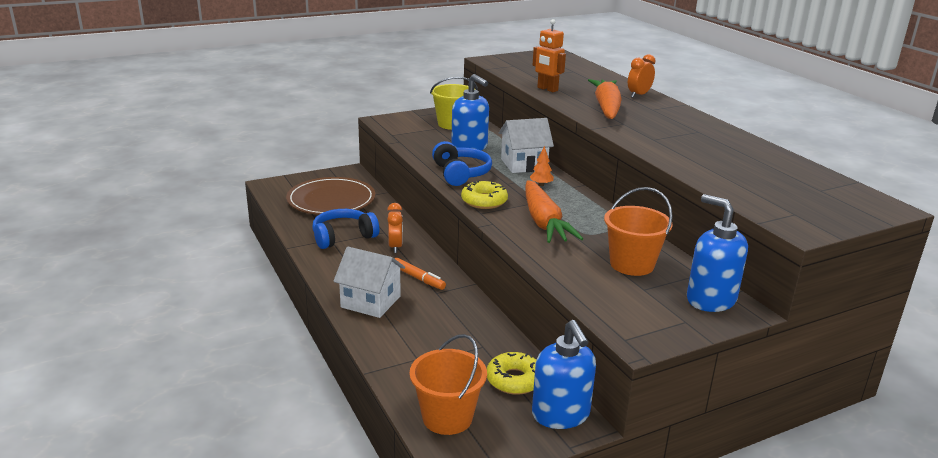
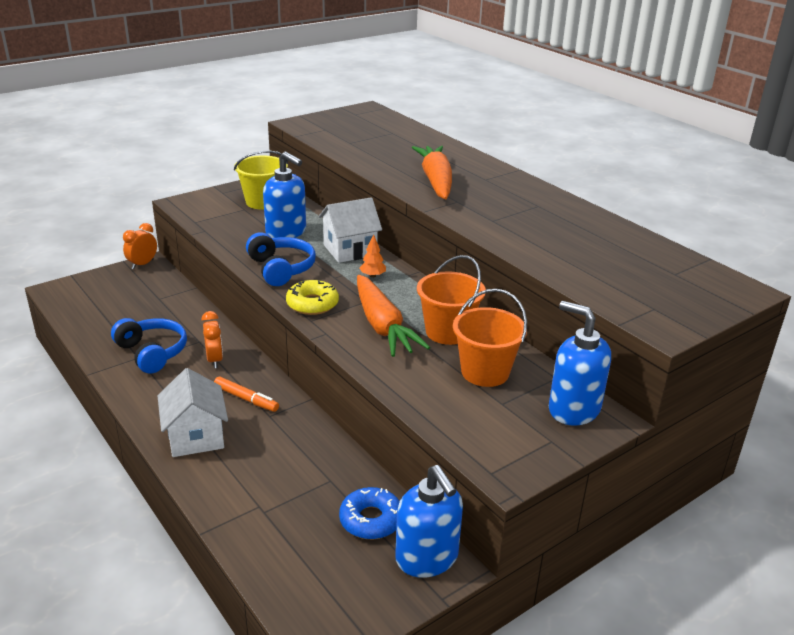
camera: 10 degrees left, 5 degrees up
brown plate [286,177,375,215] -> none
blue headphones [312,209,379,249] -> blue headphones turned 90 degrees clockwise [111,318,187,373]
white house [333,247,405,318] -> white house turned 60 degrees clockwise [158,368,228,457]
orange bucket [410,334,487,435] -> orange bucket moved to [417,255,486,345]
yellow donut [487,352,536,395] -> blue donut [339,487,400,539]
orange robot [533,19,566,92] -> none
orange clock [628,54,656,98] -> orange clock moved to [123,223,157,269]

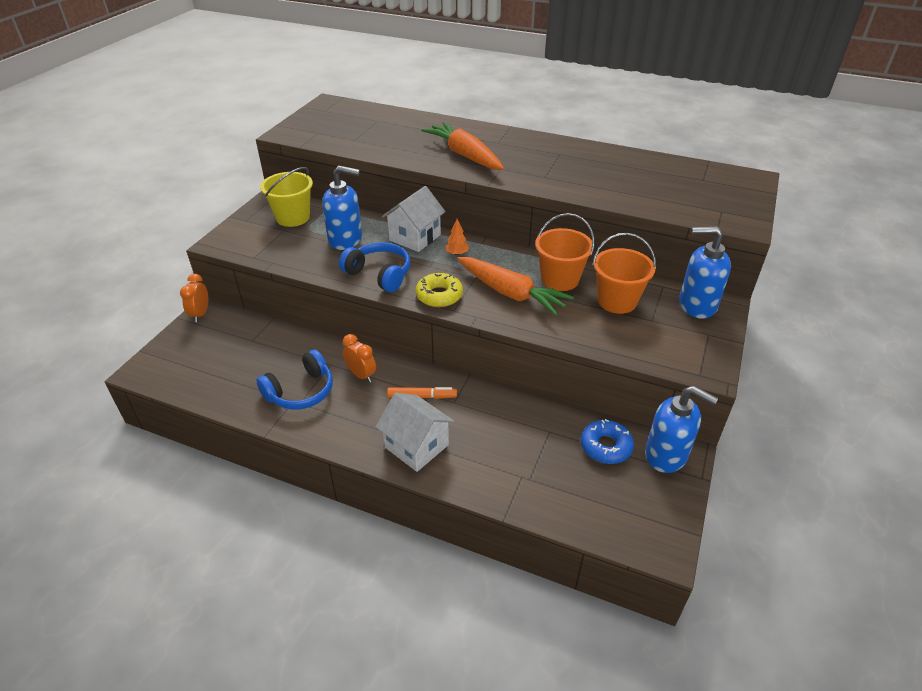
camera: 30 degrees left, 10 degrees up
blue headphones [111,318,187,373] -> blue headphones turned 120 degrees clockwise [256,349,333,410]

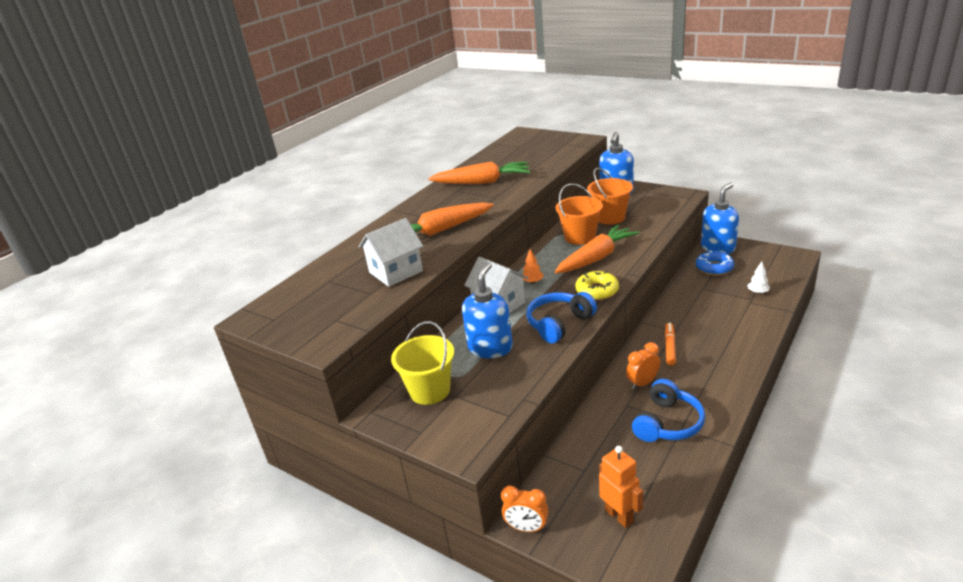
camera: 75 degrees left, 10 degrees down
blue headphones [256,349,333,410] -> blue headphones turned 60 degrees clockwise [632,379,705,442]
white house [376,393,455,472] -> white house moved to [359,218,423,287]
none -> orange carrot [428,161,530,184]
none -> orange robot [599,446,643,528]
none -> white tree [747,261,770,294]

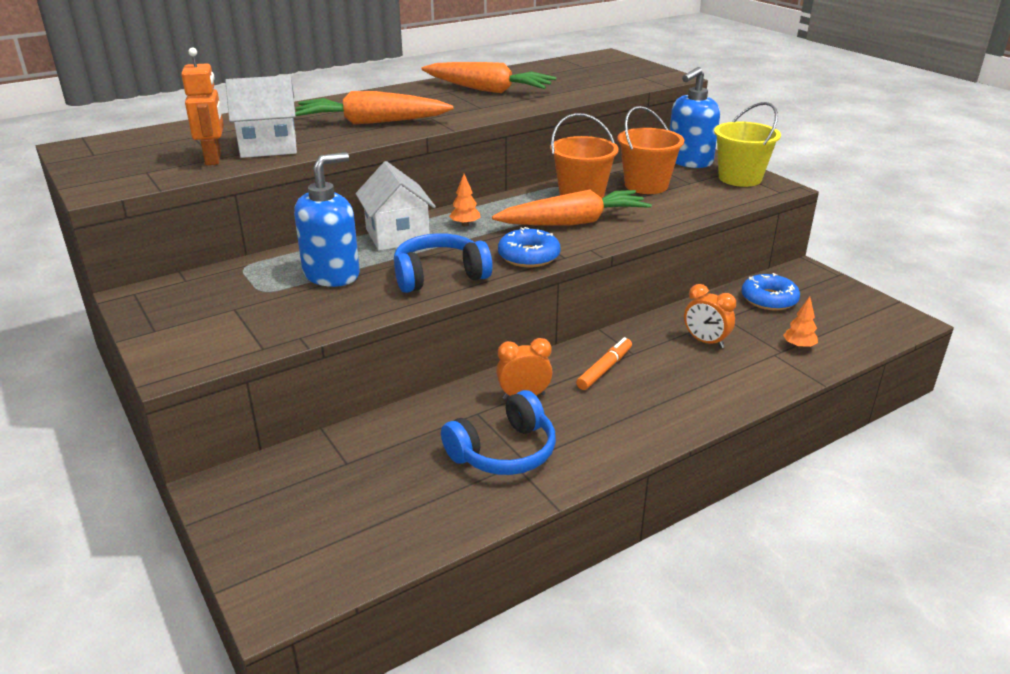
camera: 20 degrees right, 0 degrees up
yellow bucket [391,321,454,405] -> yellow bucket moved to [714,102,781,187]
orange clock [501,486,549,532] -> orange clock moved to [684,284,736,348]
yellow donut [575,271,619,300] -> blue donut [498,227,561,267]
orange robot [599,446,643,528] -> orange robot moved to [181,48,224,165]
blue soap dispenser [701,182,739,254] -> none
white tree [747,261,770,294] -> orange tree [783,297,818,349]

